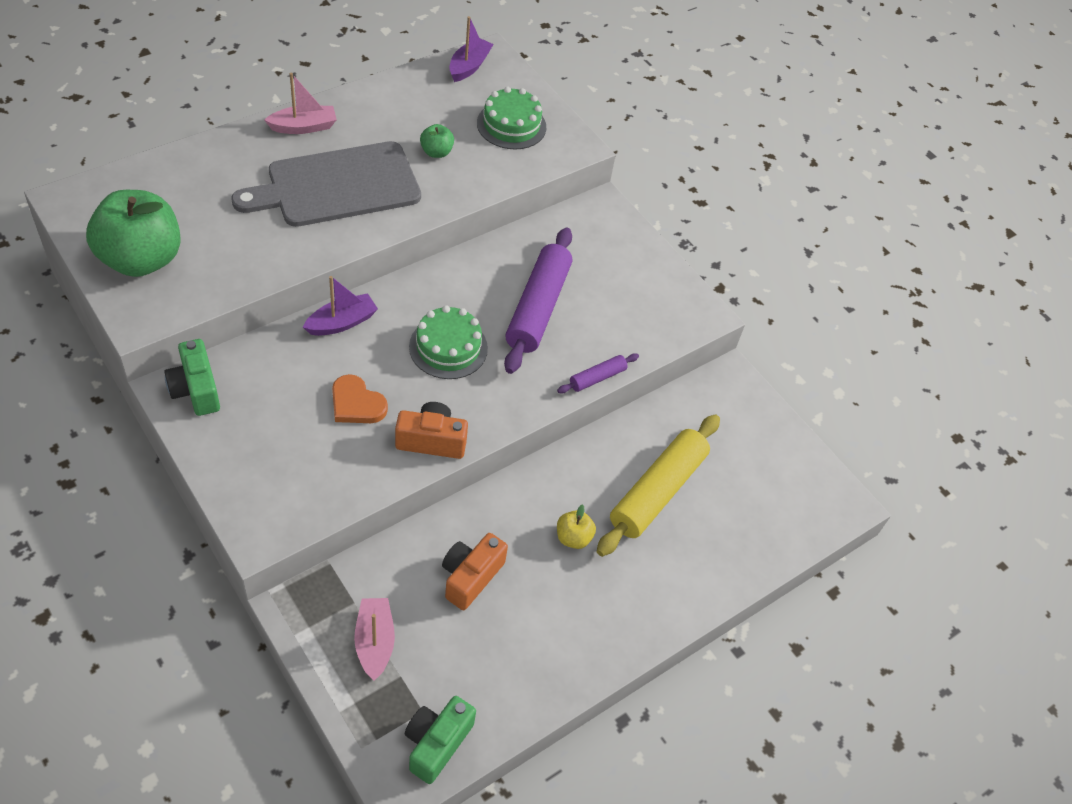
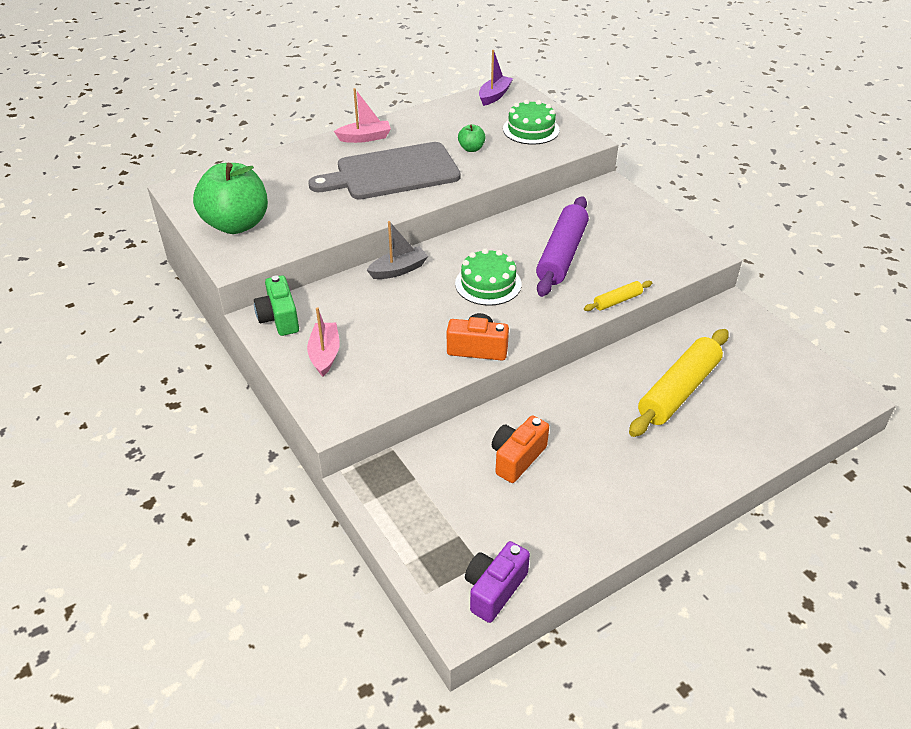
camera: 10 degrees right, 10 degrees down
purple boat [303,276,378,336] -> grey boat [367,221,428,279]
orange heart [332,374,388,423] -> none
pink boat [354,598,395,681] -> pink boat moved to [307,307,340,376]
green camera [405,696,476,784] -> purple camera [465,541,530,623]
purple rolling pin [557,353,639,393] -> yellow rolling pin [584,281,652,311]
yellow apple [557,504,596,549] -> none

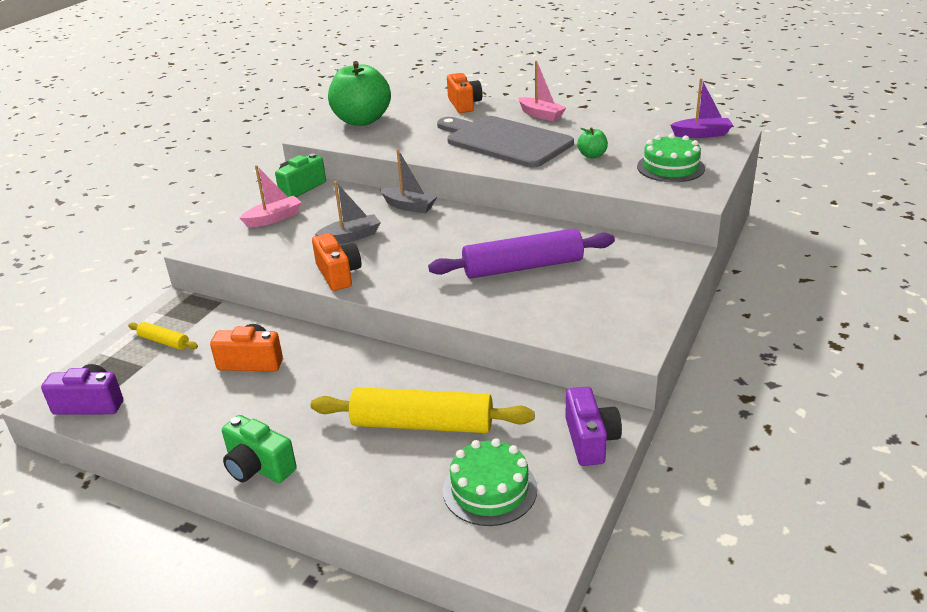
camera: 60 degrees right, 10 degrees down
green cake [455,248,522,306] -> green cake moved to [443,438,537,526]
yellow rolling pin [584,281,652,311] -> yellow rolling pin moved to [128,322,198,350]
none -> green camera [222,415,297,483]
none -> grey boat [315,181,381,244]
none -> orange camera [447,73,482,113]
none -> purple camera [565,387,622,466]

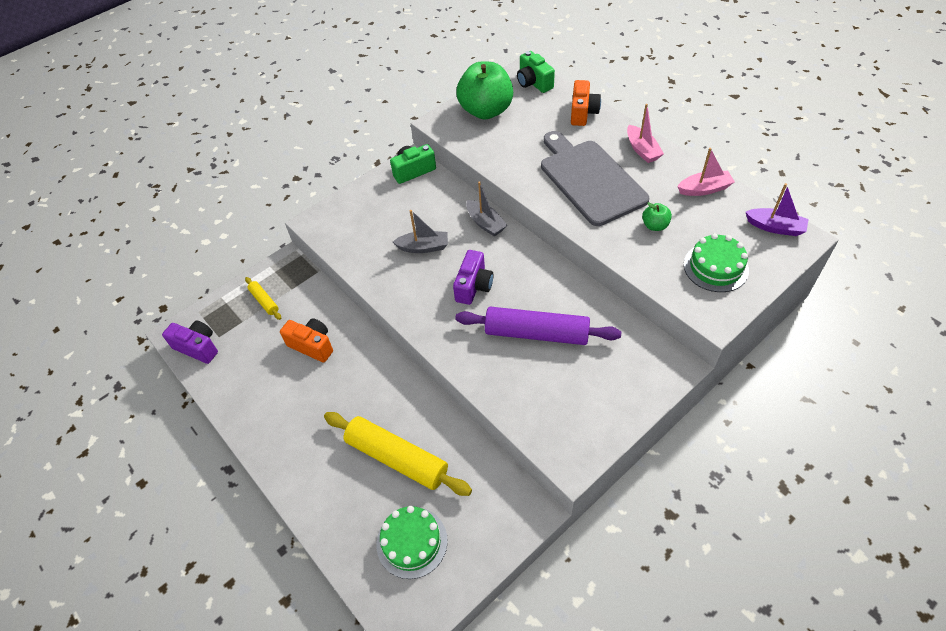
camera: 25 degrees right, 20 degrees up
green camera [222,415,297,483] -> green camera moved to [517,51,555,93]
pink boat [240,165,302,227] -> pink boat moved to [677,148,735,196]
orange camera [312,233,361,291] -> none
purple camera [565,387,622,466] -> purple camera moved to [453,250,493,305]

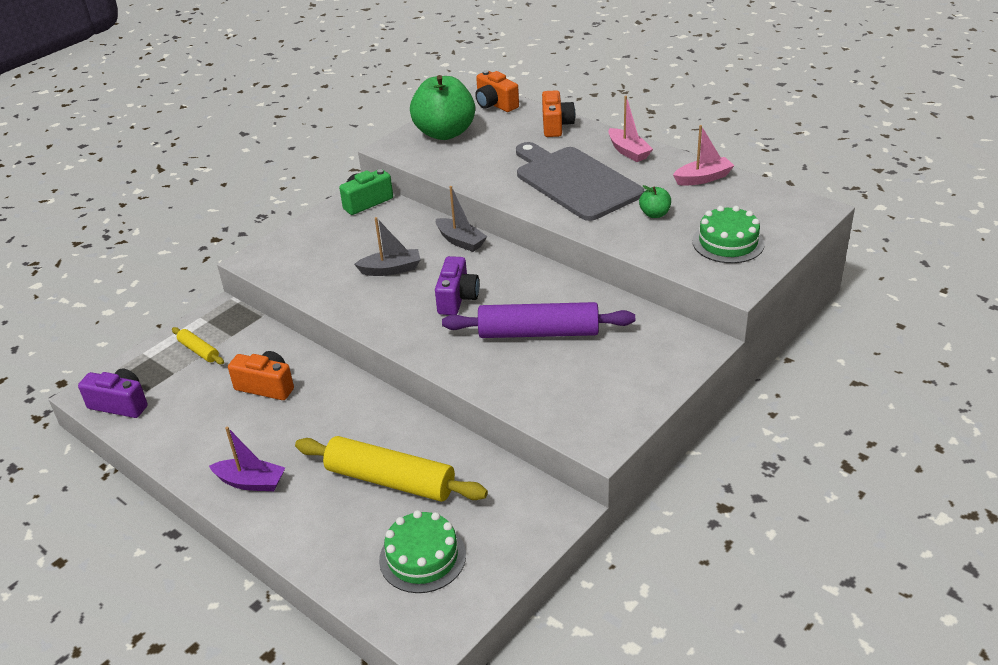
camera: 10 degrees left, 15 degrees down
green camera [517,51,555,93] -> orange camera [475,70,519,112]
purple boat [746,183,808,236] -> purple boat moved to [209,427,285,491]

